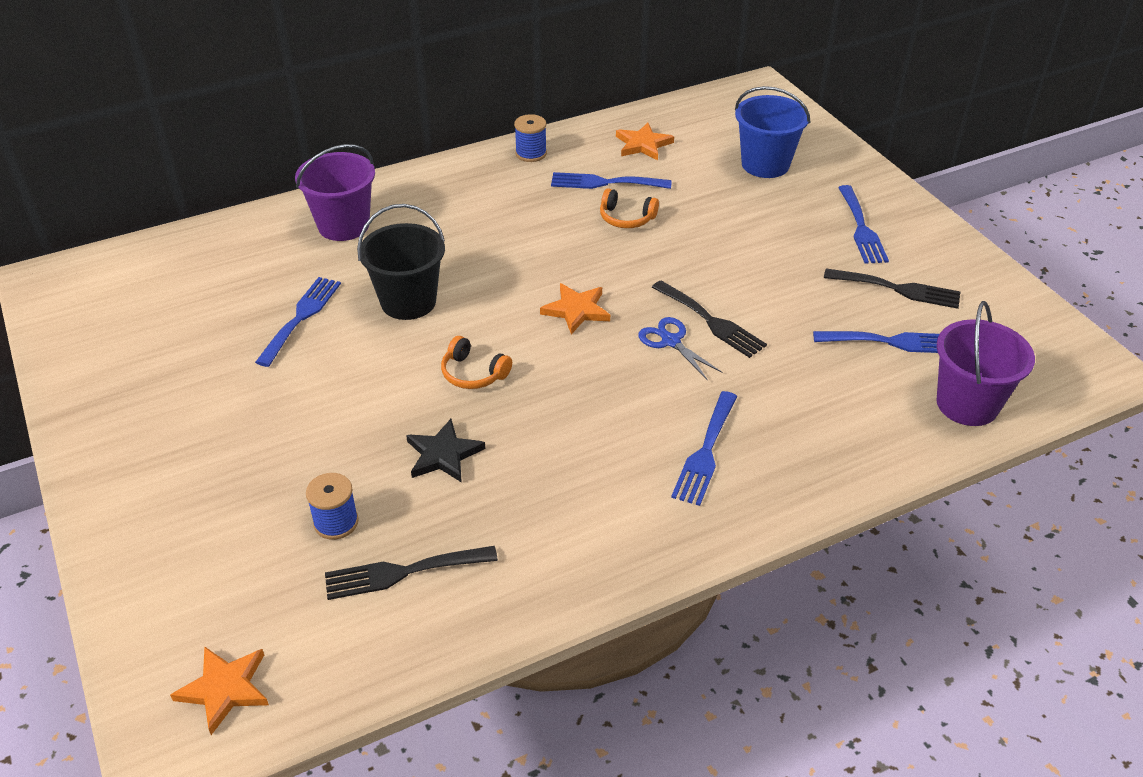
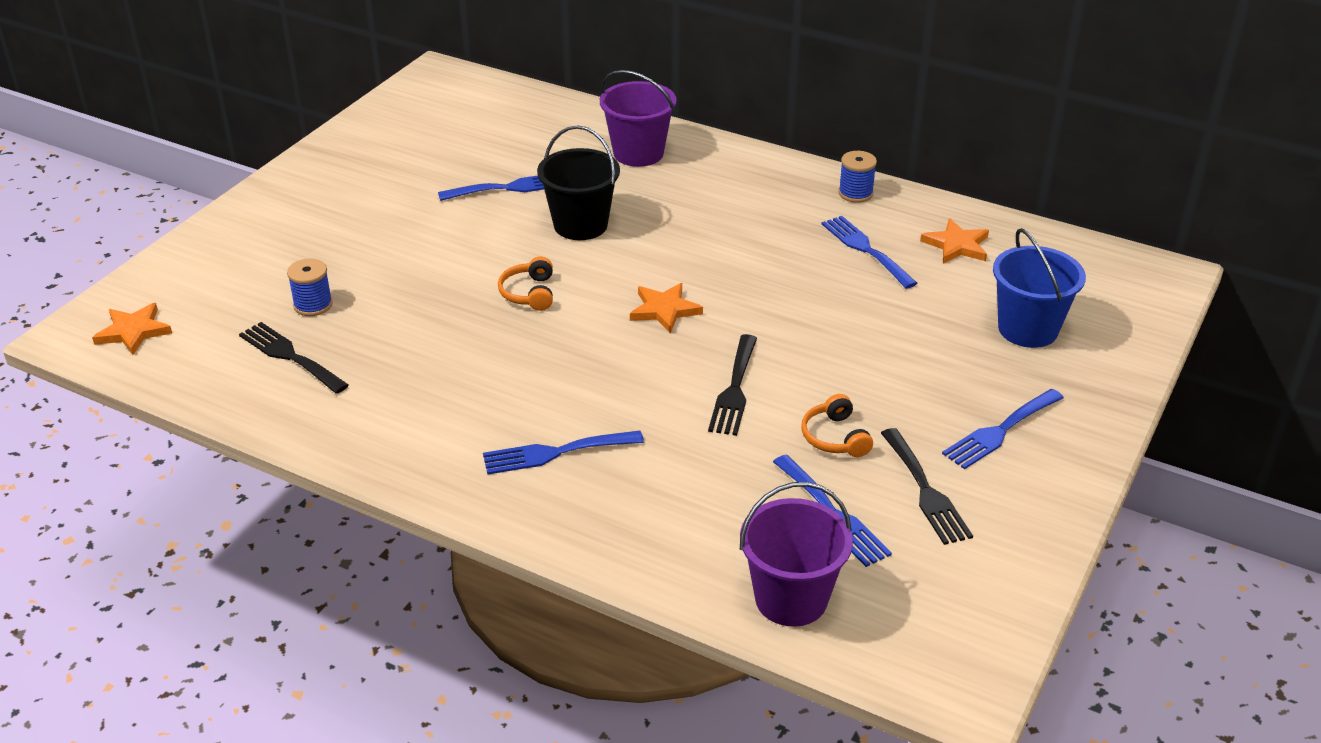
camera: 55 degrees right, 5 degrees down
black star [406,419,485,483] -> none
orange headphones [600,188,659,228] -> orange headphones moved to [801,394,873,457]
blue scissors [638,317,723,380] -> none

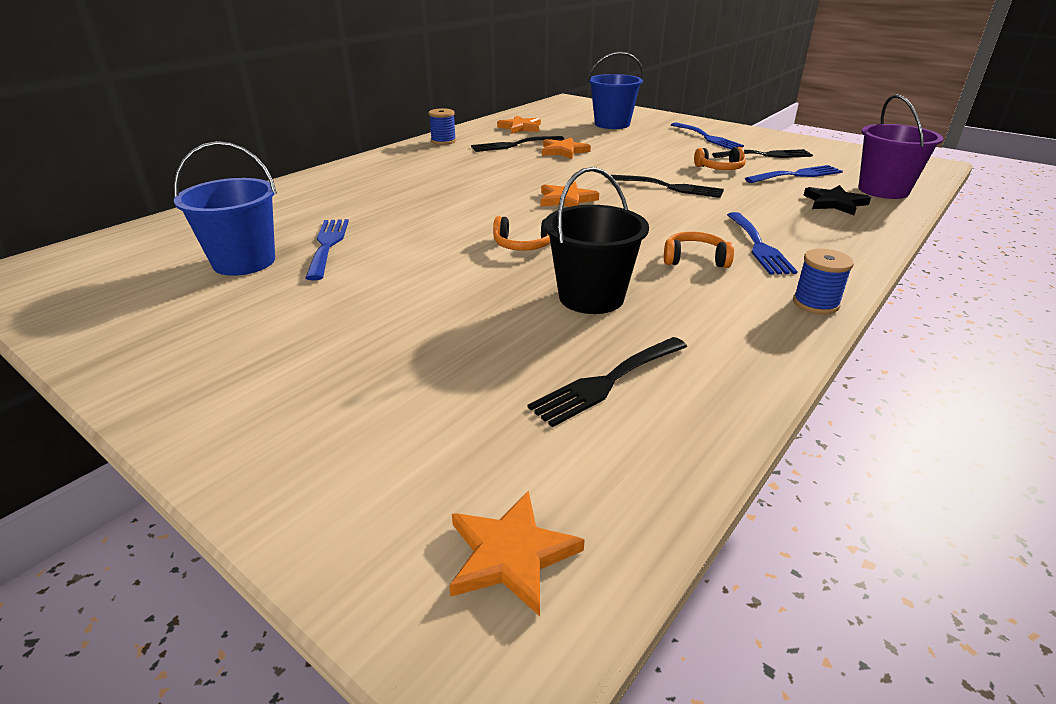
camera: 80 degrees left, 5 degrees down
blue spool [287,259,333,316] -> blue spool moved to [793,249,854,314]
black bucket [537,125,620,240] -> black bucket moved to [544,167,649,314]
purple bucket [600,70,677,167] -> none
blue fork [822,216,918,289] -> black fork [471,136,564,152]
none -> blue bucket [174,141,277,276]
none -> orange star [542,137,591,159]
none -> orange headphones [664,232,734,268]
none -> black star [803,185,871,215]

